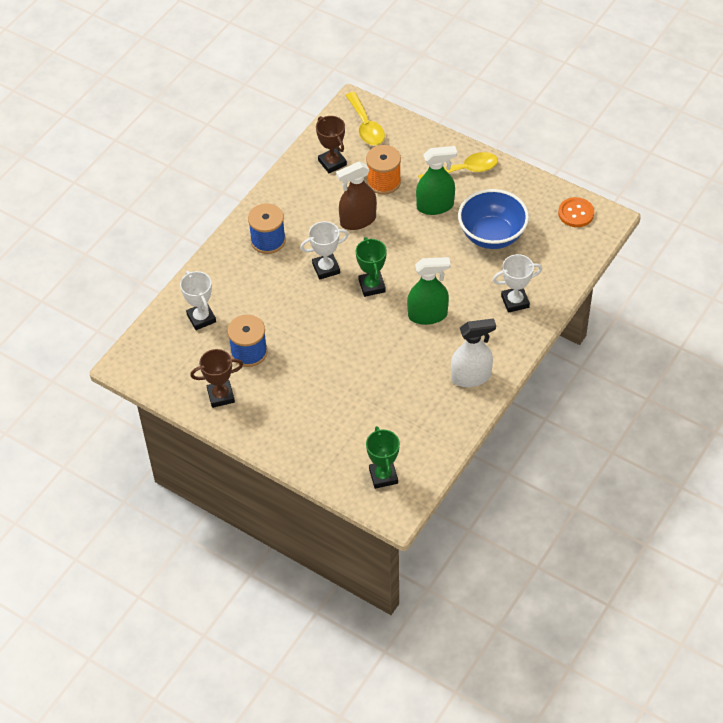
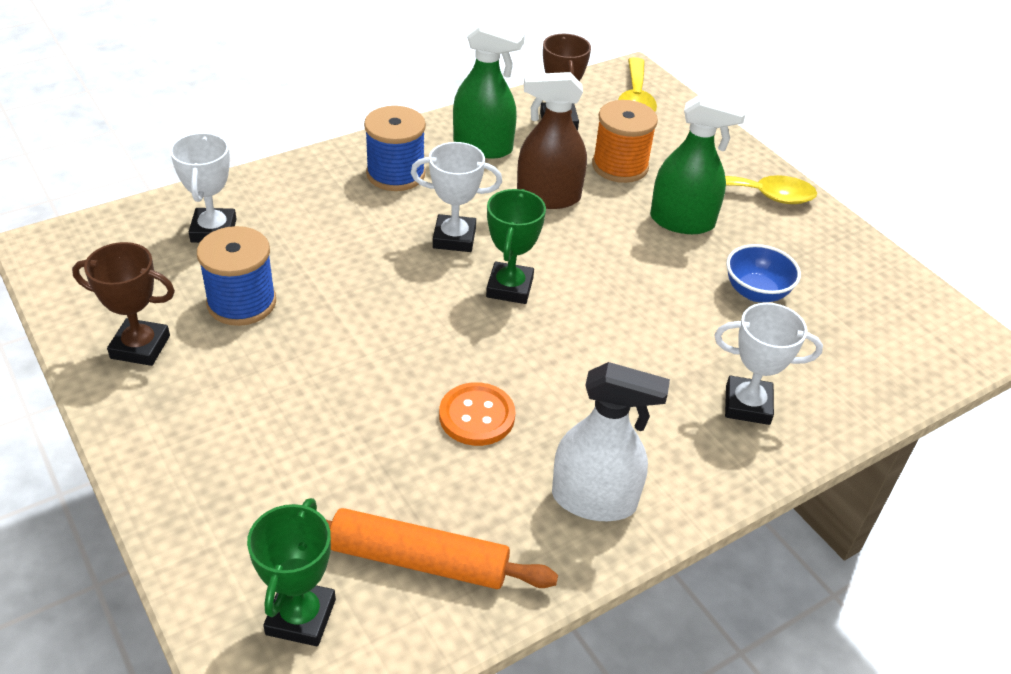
camera: 20 degrees right, 10 degrees down
green spray bottle [407,257,451,325] -> green spray bottle moved to [453,21,525,158]
blue bowl [458,189,529,249] -> blue bowl [726,244,801,302], size x0.57
orange button [558,197,595,227] -> orange button moved to [439,382,515,446]
none -> orange rolling pin [326,508,558,589]

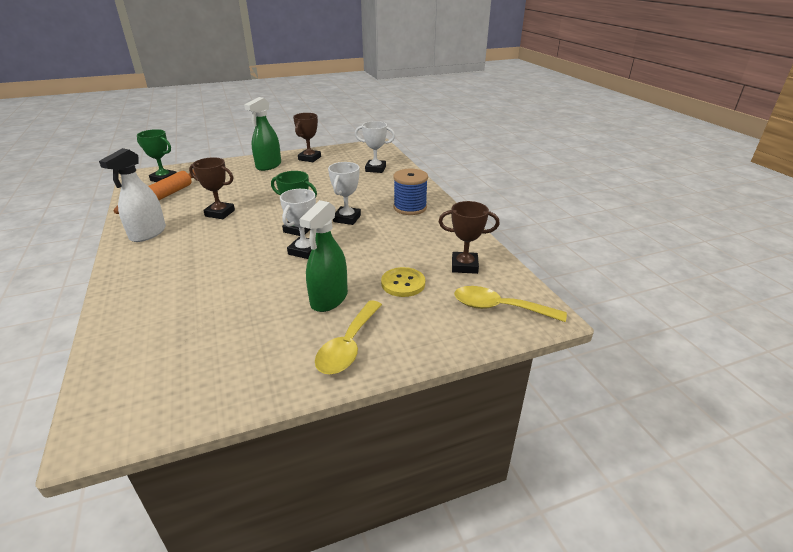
camera: 105 degrees right, 10 degrees down
blue spool [197,226,276,326] -> none
orange button [439,382,515,446] -> brown trophy [189,157,235,219]
green spray bottle [453,21,525,158] -> green spray bottle moved to [244,97,281,171]
brown spray bottle [517,72,587,209] -> none
orange spool [592,100,658,183] -> yellow button [381,267,425,297]
white trophy [714,303,823,425] -> white trophy moved to [280,189,316,259]
blue bowl [726,244,801,302] -> none

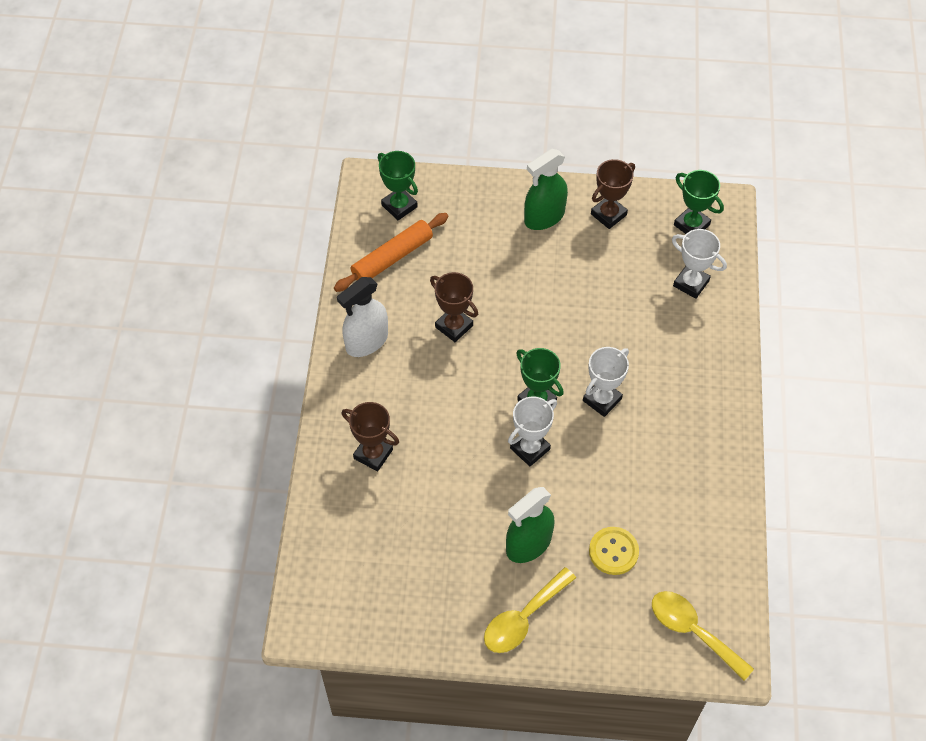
camera: 25 degrees right, 25 degrees up
blue spool [393,169,428,215] -> none
brown trophy [439,201,500,274] -> brown trophy moved to [342,402,399,472]
none -> green trophy [674,170,724,234]

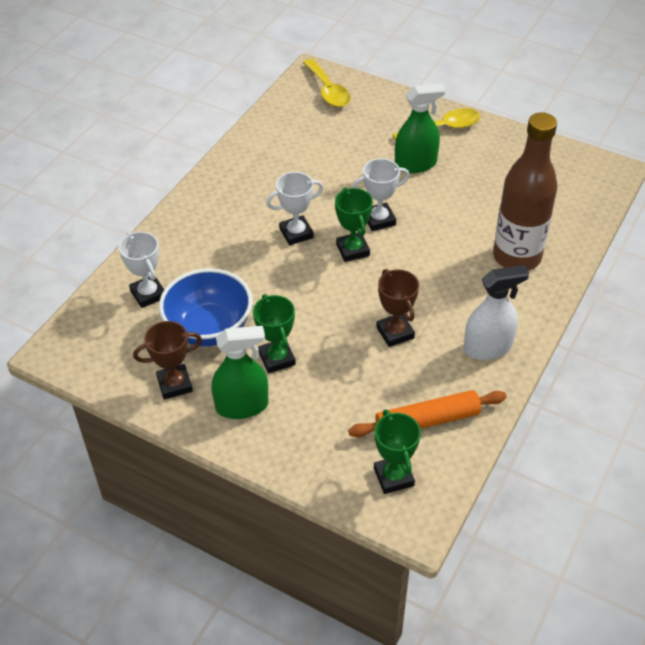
camera: 155 degrees left, 10 degrees down
brown trophy [342,402,399,472] -> brown bottle [493,112,557,271]
yellow button [589,527,639,575] -> none
green trophy [674,170,724,234] -> green trophy moved to [253,294,296,373]
none -> blue bowl [159,268,253,346]

